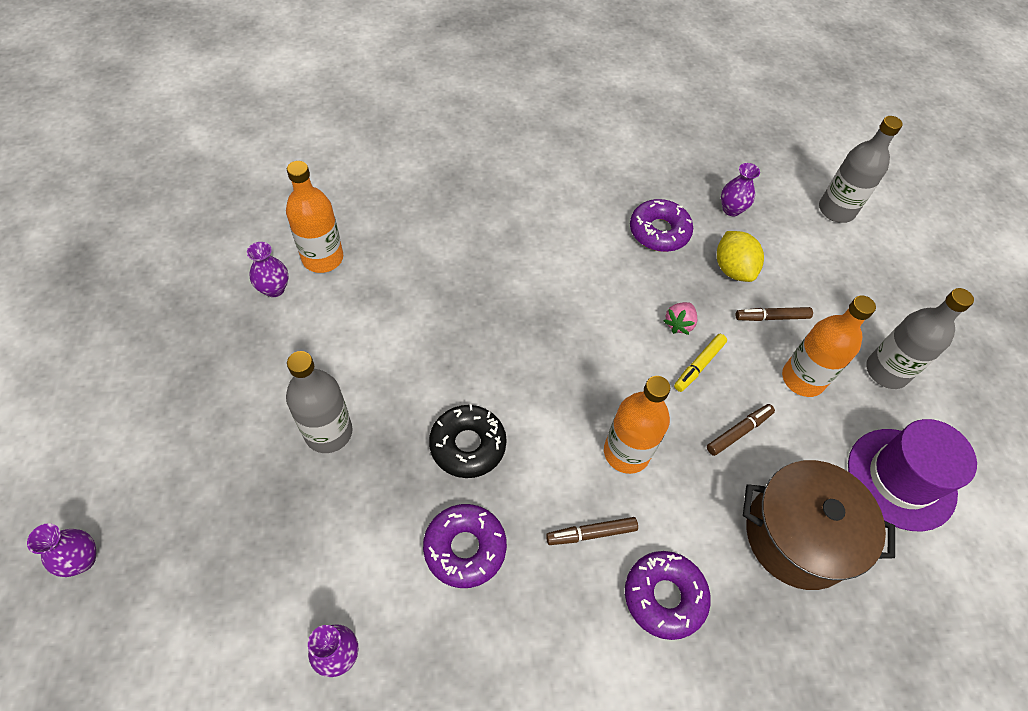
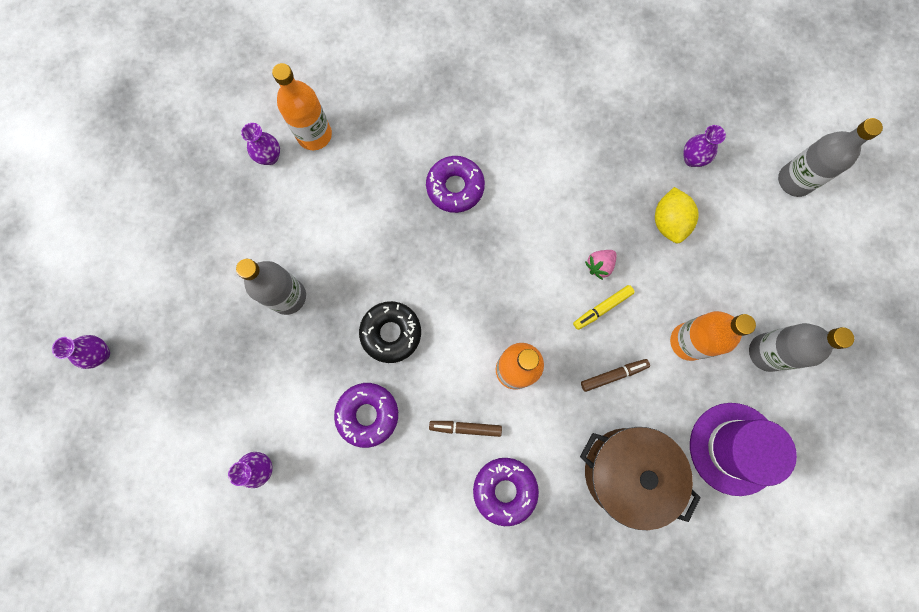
camera: 20 degrees right, 20 degrees up
purple donut [630,199,693,252] -> purple donut moved to [426,156,485,213]
brown marker [736,307,813,321] -> none

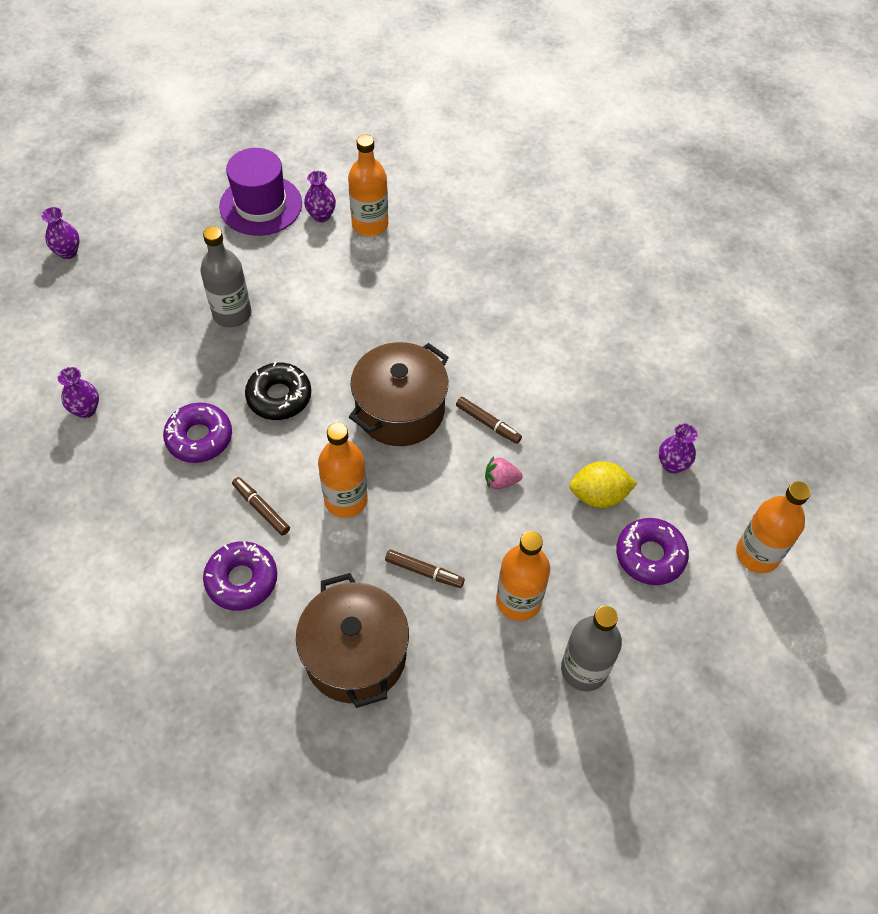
camera: 40 degrees right, 20 degrees down
purple donut [426,156,485,213] -> purple donut moved to [616,518,689,585]
yellow marker [573,285,635,330] -> none
yellow lemon [655,187,699,243] -> yellow lemon turned 45 degrees clockwise [569,461,637,508]
purple hat [690,403,797,496] -> purple hat moved to [219,148,302,236]
grey bottle [778,118,883,197] -> orange bottle [736,481,811,573]
none -> brown pot [349,342,449,446]
none -> brown marker [456,397,522,444]

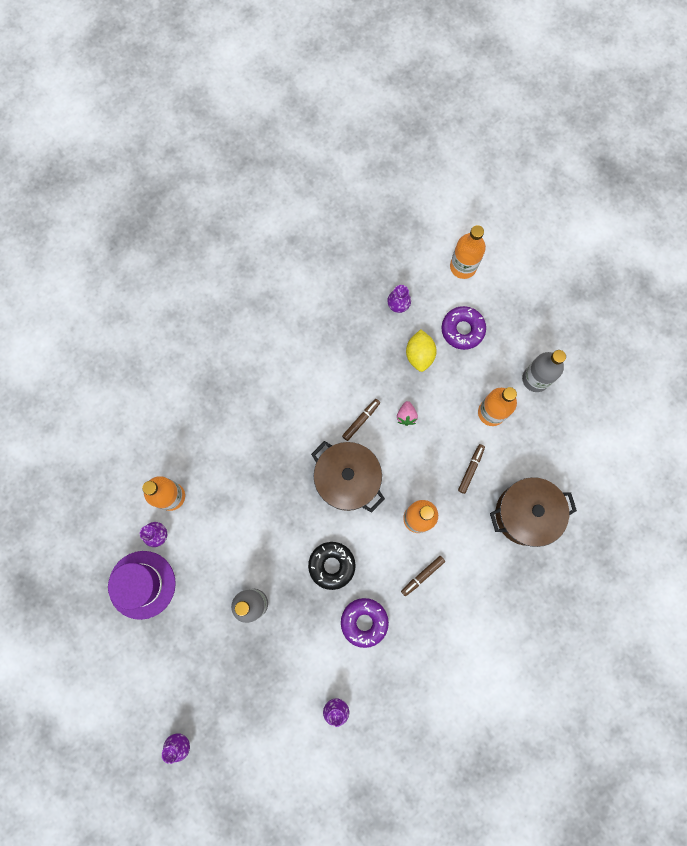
camera: 85 degrees left, 20 degrees up
purple donut [203,541,277,611] -> none

